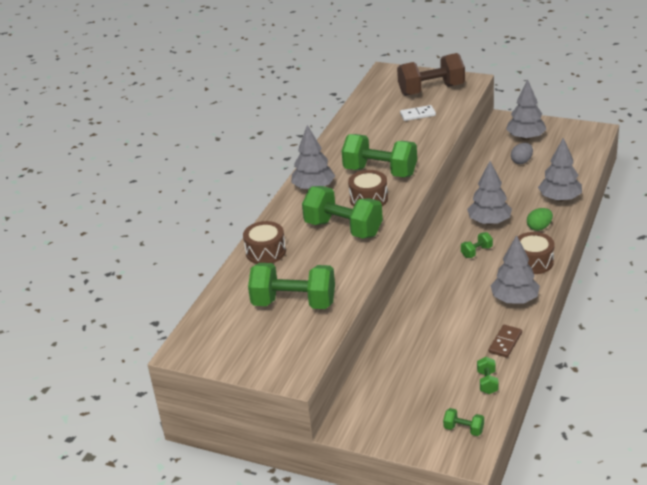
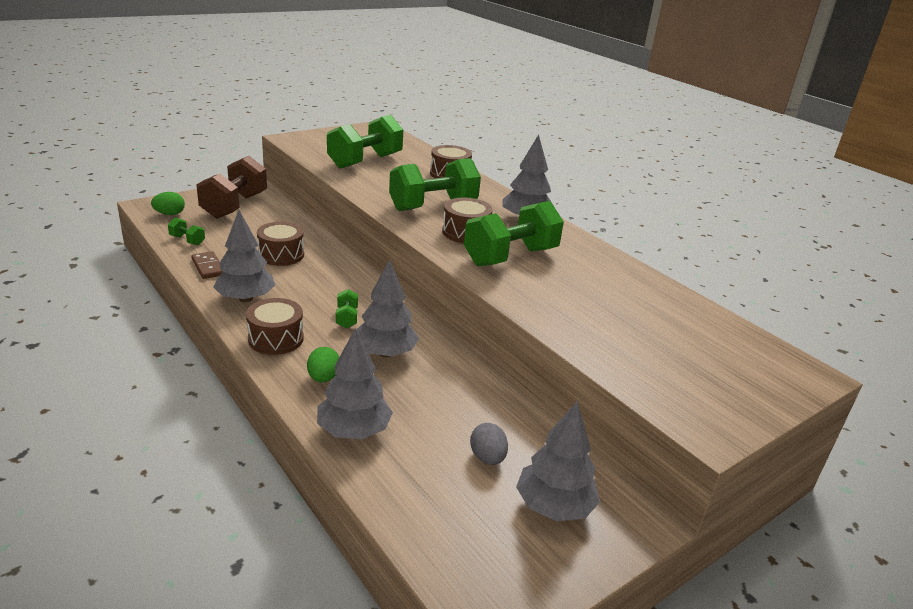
camera: 115 degrees right, 5 degrees down
brown dumbbell [397,53,465,96] -> brown dumbbell moved to [196,156,267,219]
white domino [400,105,436,121] -> none
green dumbbell [443,408,484,436] -> green egg [151,192,185,215]
none -> brown drum [257,222,304,266]

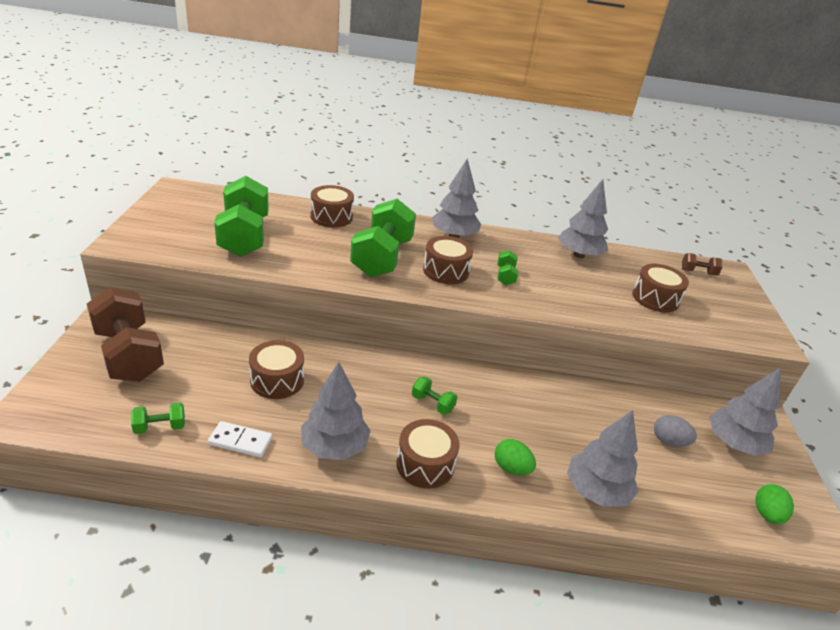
camera: 50 degrees left, 5 degrees up
green egg [151,192,185,215] -> green egg moved to [755,484,794,524]
brown domino [191,251,223,279] -> white domino [208,421,272,457]
grey tree [356,259,419,357] -> grey tree moved to [558,179,608,258]
green dumbbell [464,201,564,266] -> green dumbbell [497,250,518,285], size x0.43
none -> brown drum [632,264,689,312]
none -> brown dumbbell [682,253,723,276]

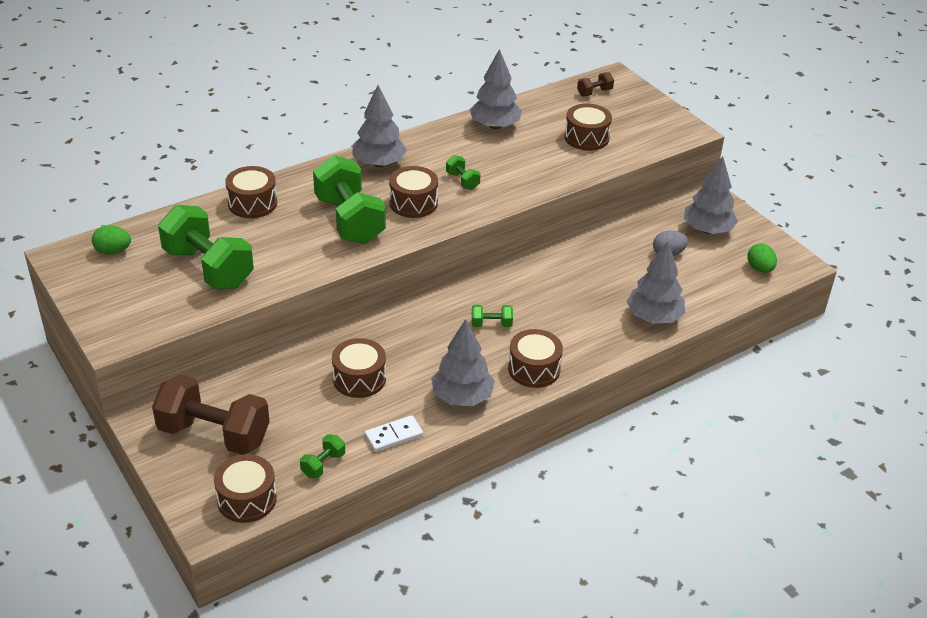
camera: 35 degrees left, 5 degrees up
green egg [495,439,536,475] -> green egg moved to [92,225,131,254]
none -> brown drum [214,454,277,523]

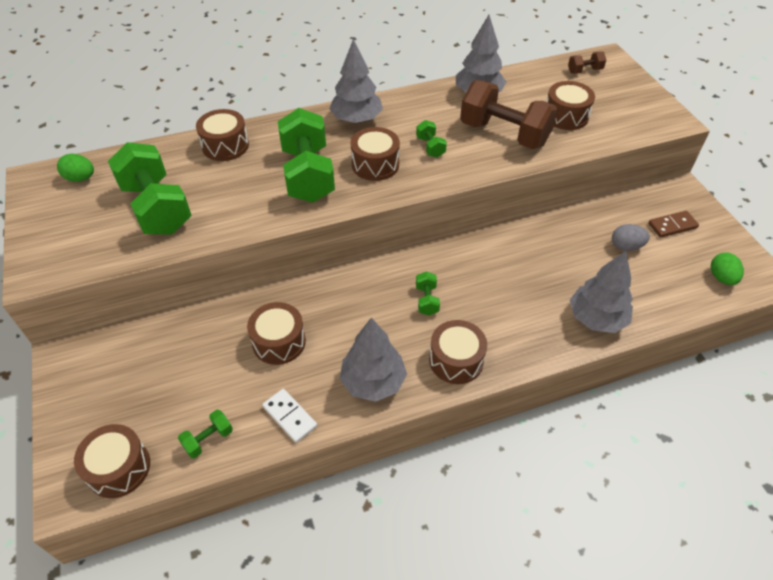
camera: 15 degrees right, 10 degrees up
brown dumbbell [152,374,270,455] -> brown dumbbell moved to [460,80,558,149]
white domino [364,415,423,452] -> white domino turned 60 degrees clockwise [262,389,317,443]
green dumbbell [472,305,513,327] -> green dumbbell turned 75 degrees clockwise [416,271,440,316]
grey tree [684,156,738,234] -> brown domino [648,211,699,238]

